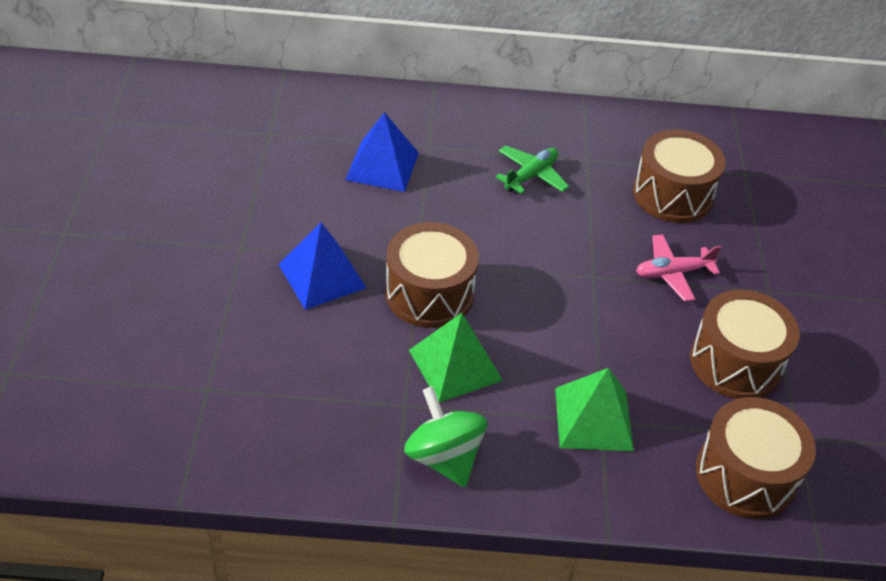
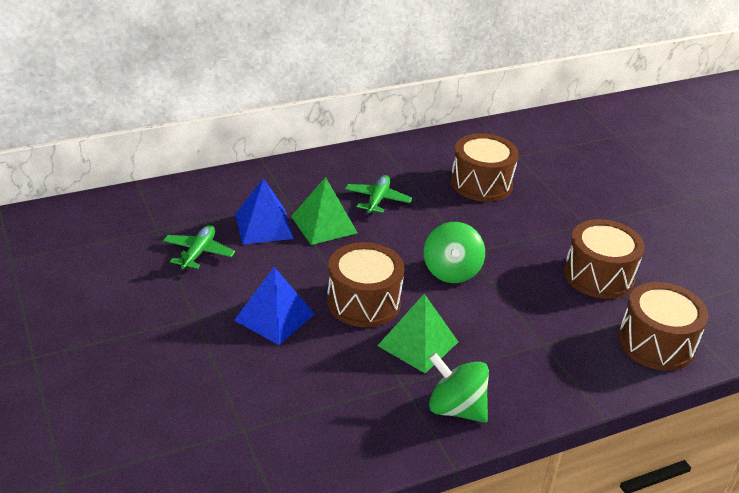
camera: 25 degrees left, 10 degrees down
green pyramid [555,368,634,451] -> green pyramid moved to [291,177,357,245]
pink plane [636,234,722,302] -> none
none -> green plane [163,225,235,271]
none -> green spinning top [424,222,485,283]

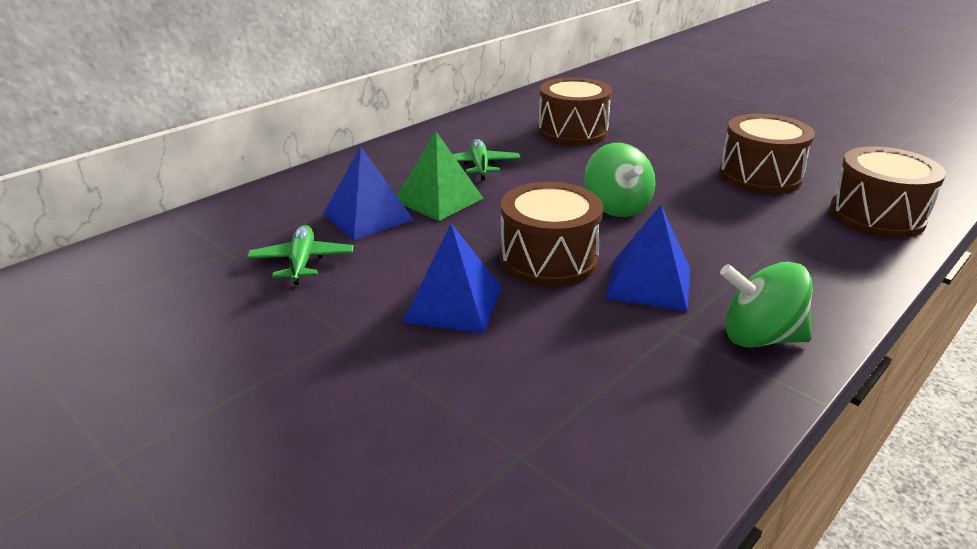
camera: 20 degrees left, 5 degrees down
green pyramid [378,294,458,373] -> blue pyramid [605,205,691,311]

